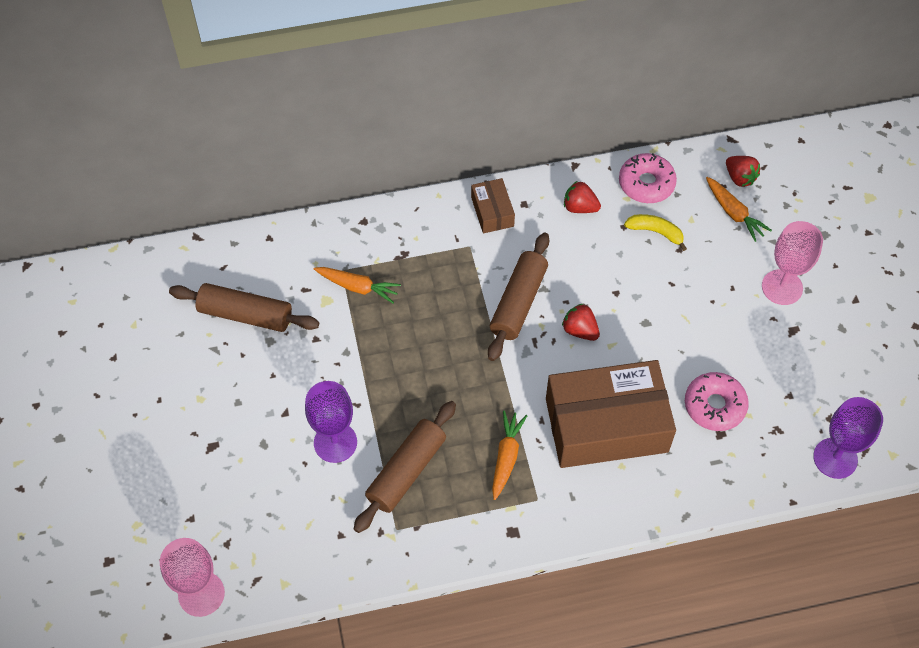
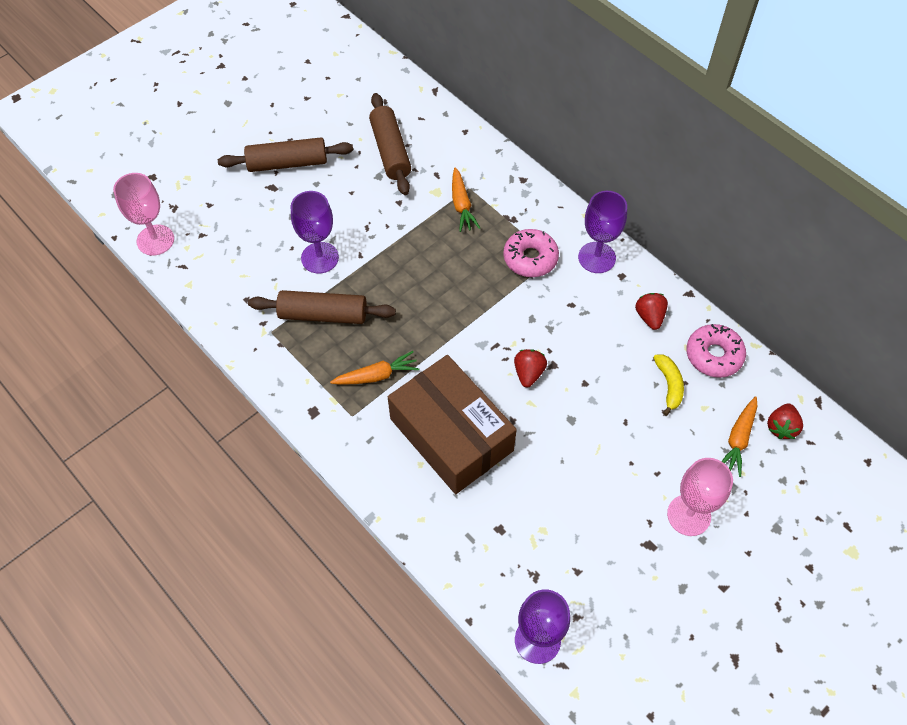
camera: 60 degrees right, 0 degrees up
brown box [471,178,515,233] -> purple goblet [578,191,627,273]
brown rolling pin [488,233,549,361] -> brown rolling pin moved to [218,137,353,172]
pink donut [685,372,749,431] -> pink donut moved to [503,229,559,277]

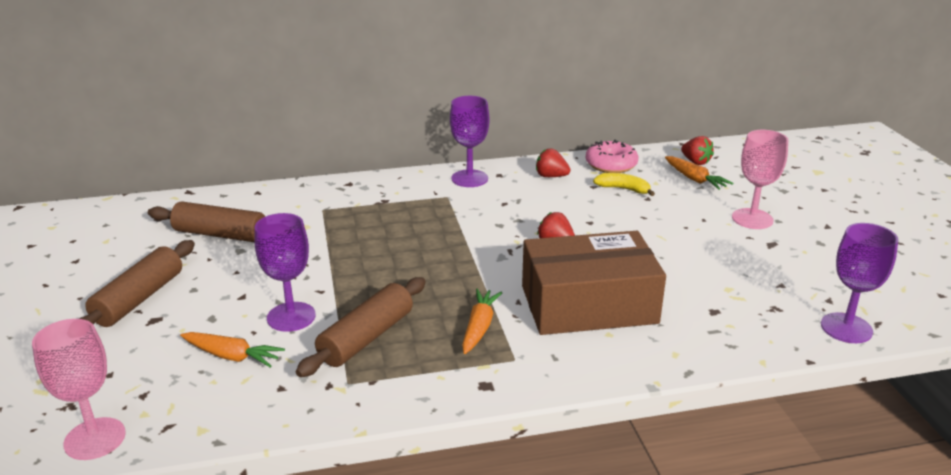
camera: 60 degrees left, 30 degrees down
orange carrot [452,167,480,232] -> orange carrot moved to [180,332,285,367]
pink donut [503,229,559,277] -> none

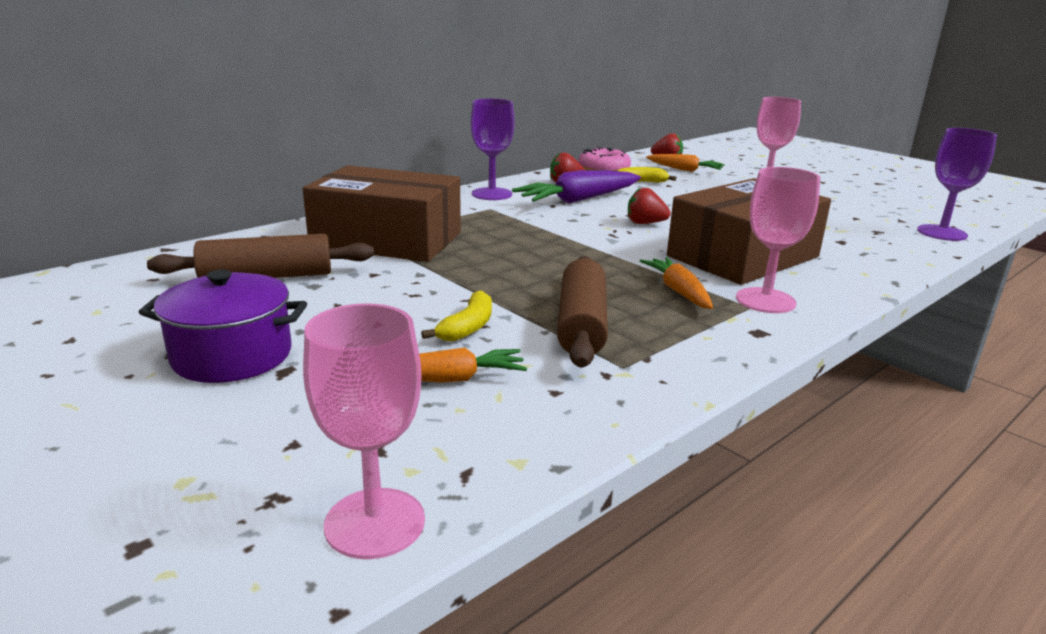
camera: 30 degrees left, 5 degrees down
brown rolling pin [79,240,195,327] -> purple pot [139,270,307,383]
purple goblet [254,213,316,332] -> yellow banana [421,290,492,341]
none -> brown box [303,165,461,262]
none -> purple carrot [512,170,641,203]
none -> pink goblet [736,167,820,313]

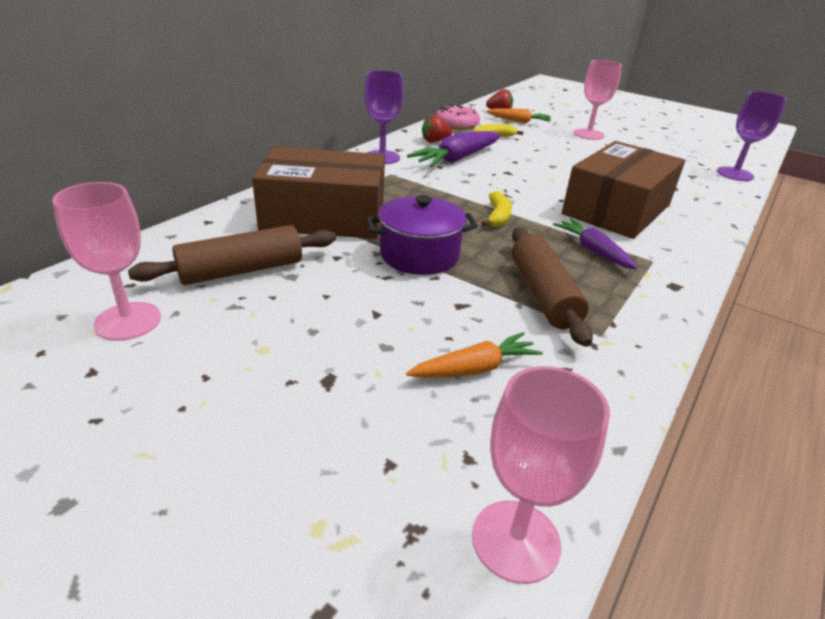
camera: 15 degrees left, 10 degrees up
purple pot [139,270,307,383] -> purple pot moved to [366,195,478,275]
yellow banana [421,290,492,341] -> yellow banana moved to [481,191,512,227]
red strawberry [628,188,671,224] -> none
orange carrot [640,257,713,309] -> purple carrot [553,219,637,269]
pink goblet [736,167,820,313] -> pink goblet moved to [52,182,161,341]

